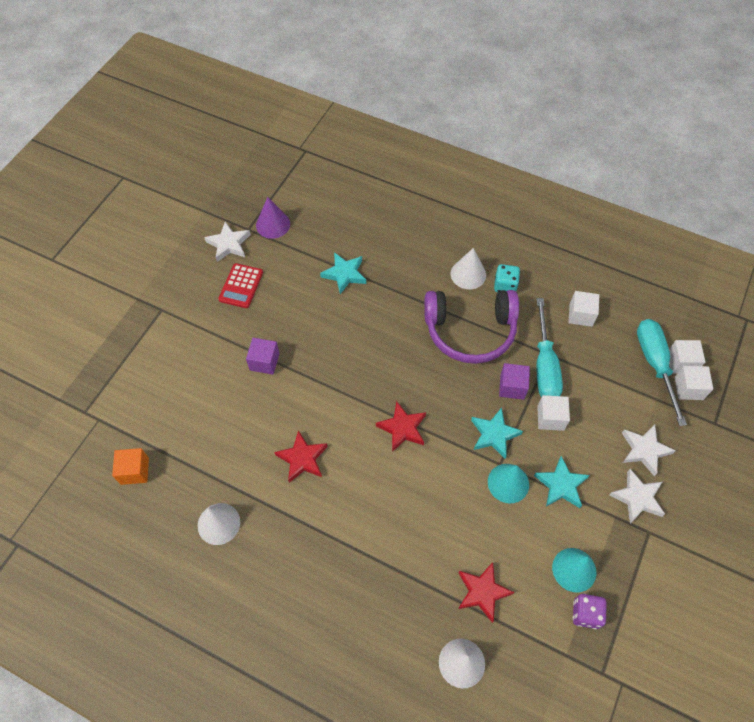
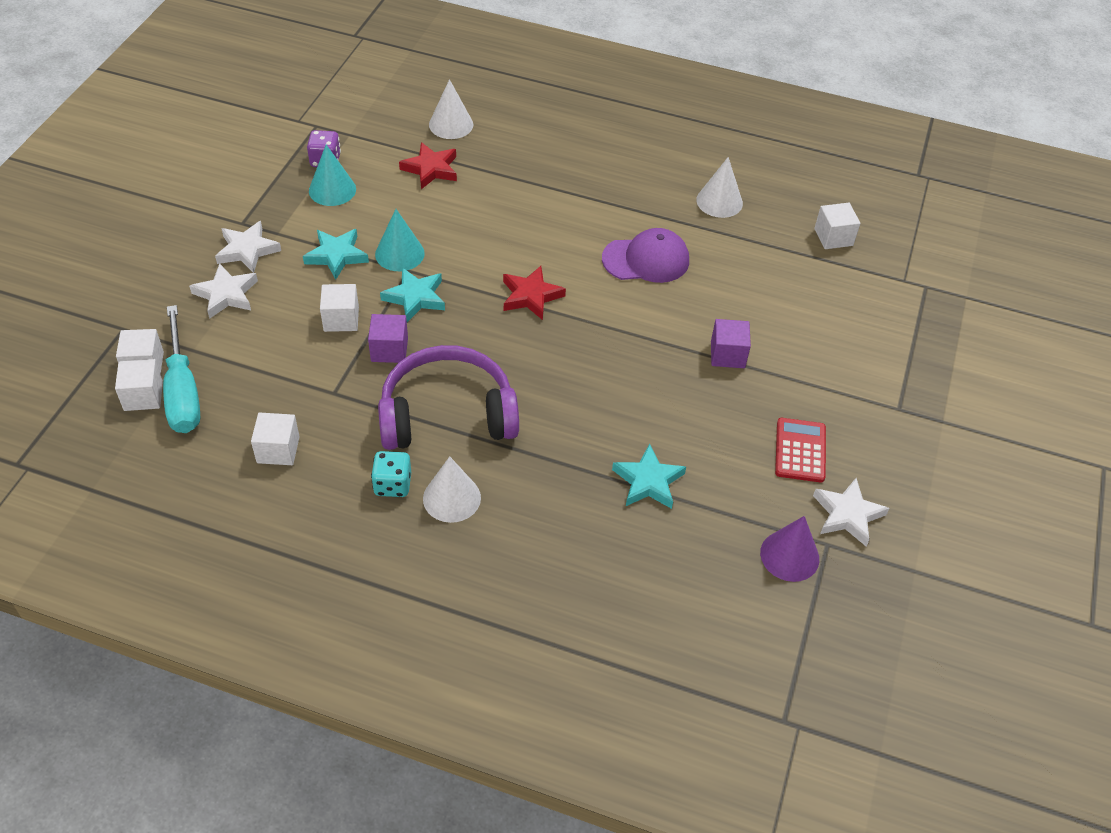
camera: 170 degrees right, 10 degrees down
orange cube [112,448,149,485] -> white cube [814,203,860,249]
red star [274,431,328,483] -> purple cap [602,228,689,283]
turquoise screwdriver [536,298,563,397] -> none

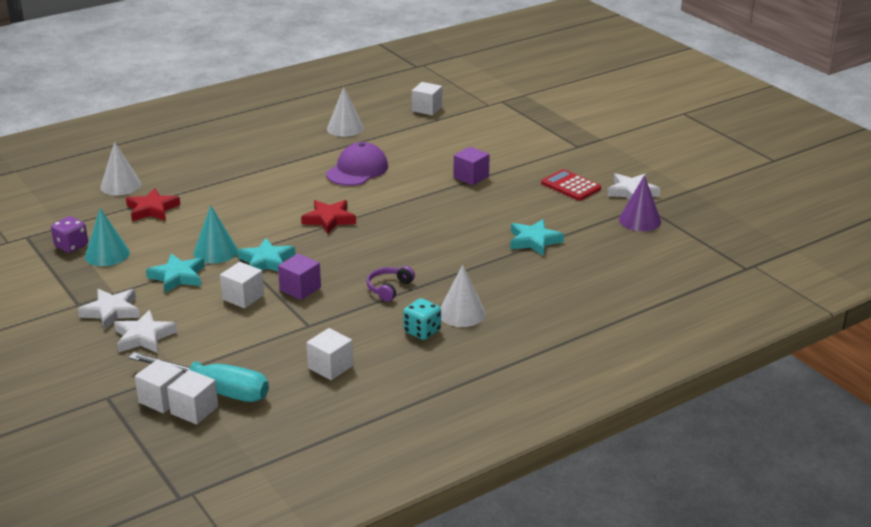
camera: 50 degrees left, 20 degrees down
purple headphones [378,345,519,450] -> purple headphones [366,266,415,302], size x0.41

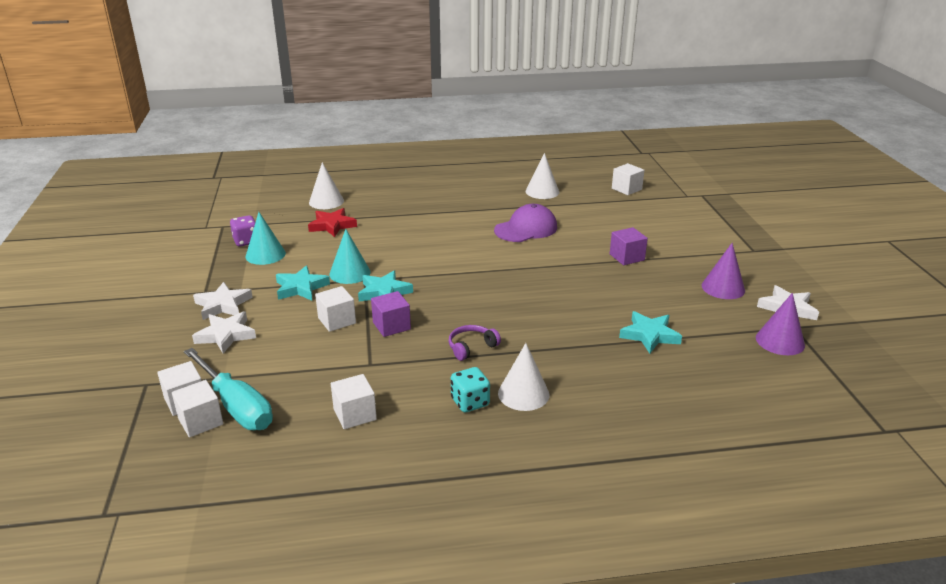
camera: 25 degrees right, 0 degrees up
red star [301,200,356,234] -> none
red calculator [541,169,601,201] -> purple cone [702,243,745,299]

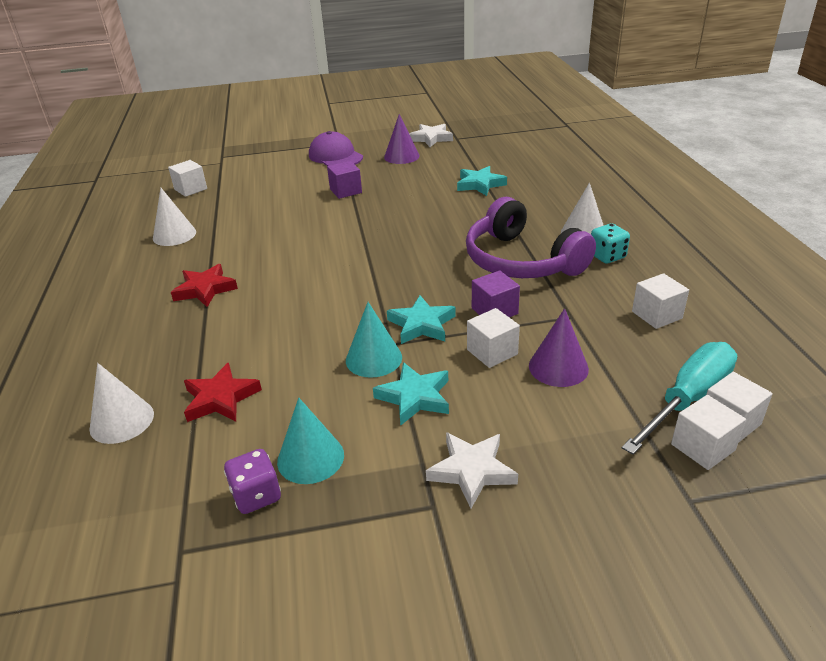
camera: 90 degrees left, 5 degrees up
white star [192,311,256,353] -> none
purple headphones [449,325,501,361] -> purple headphones [466,197,596,278], size x2.41
purple cap [494,204,557,242] -> purple cap moved to [309,131,363,166]
purple cone [756,293,805,355] -> purple cone moved to [529,308,589,387]
none -> red star [171,264,238,307]

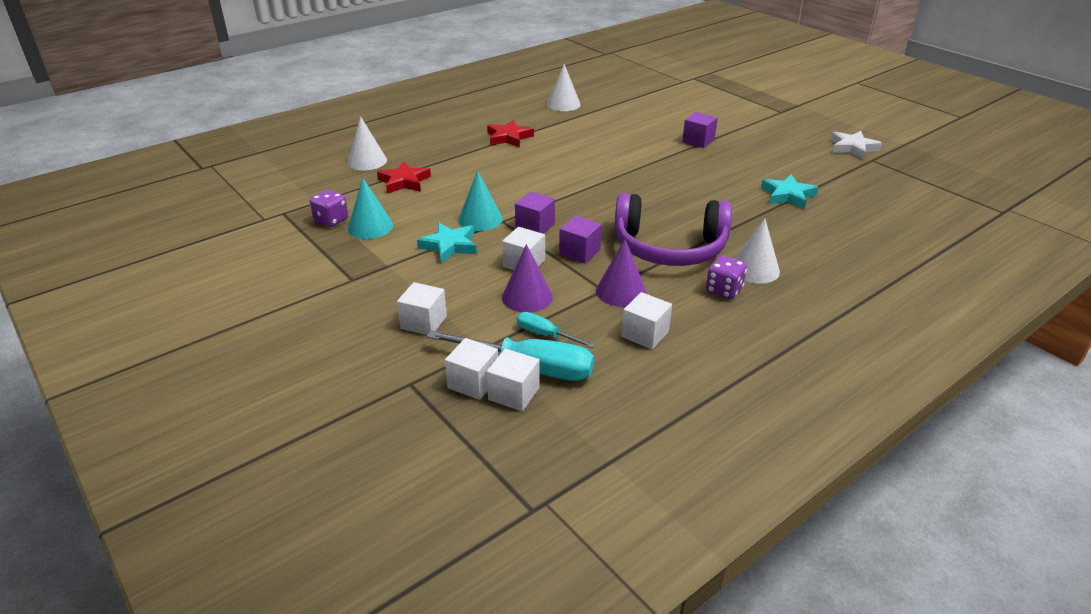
camera: 60 degrees right, 0 degrees up
white cube [168,160,207,197] -> white cube moved to [397,282,447,335]
purple cap [309,131,363,166] -> none
purple cone [384,114,420,164] -> purple cone moved to [596,239,647,307]
turquoise star [387,295,456,344] -> purple cube [515,192,555,233]
white star [426,432,518,509] -> none
purple headphones [466,197,596,278] -> purple headphones turned 105 degrees counterclockwise [614,193,732,266]
turquoise dice [591,223,630,264] -> purple dice [706,256,747,299]
none -> turquoise screwdriver [517,312,595,348]

